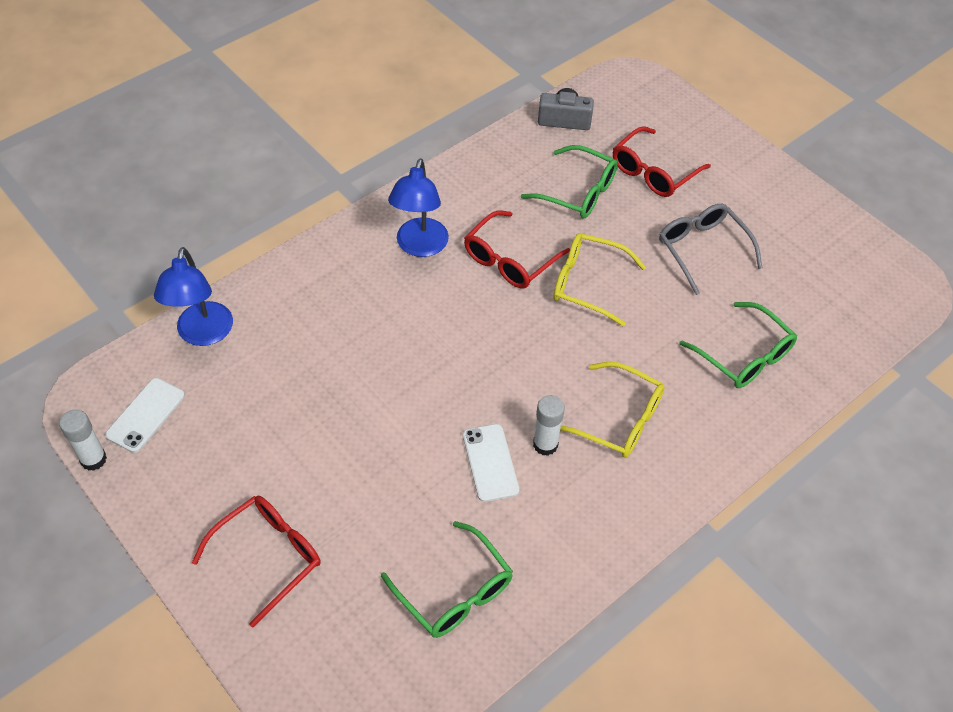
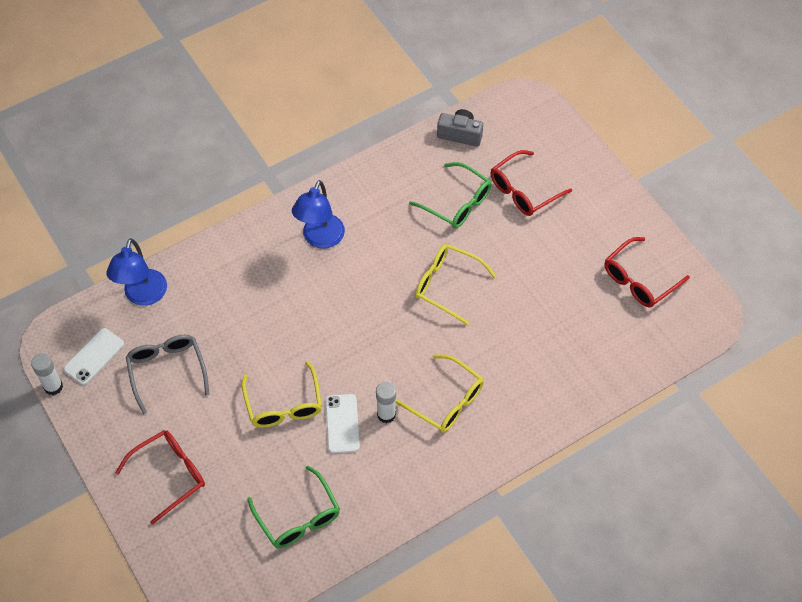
camera: 10 degrees right, 5 degrees up
red glasses [464,210,570,288] -> red glasses moved to [605,237,690,308]
grey glasses [659,204,763,295] -> grey glasses moved to [126,335,209,414]
green glasses [679,302,797,388] -> none
none -> yellow glasses [242,361,322,428]

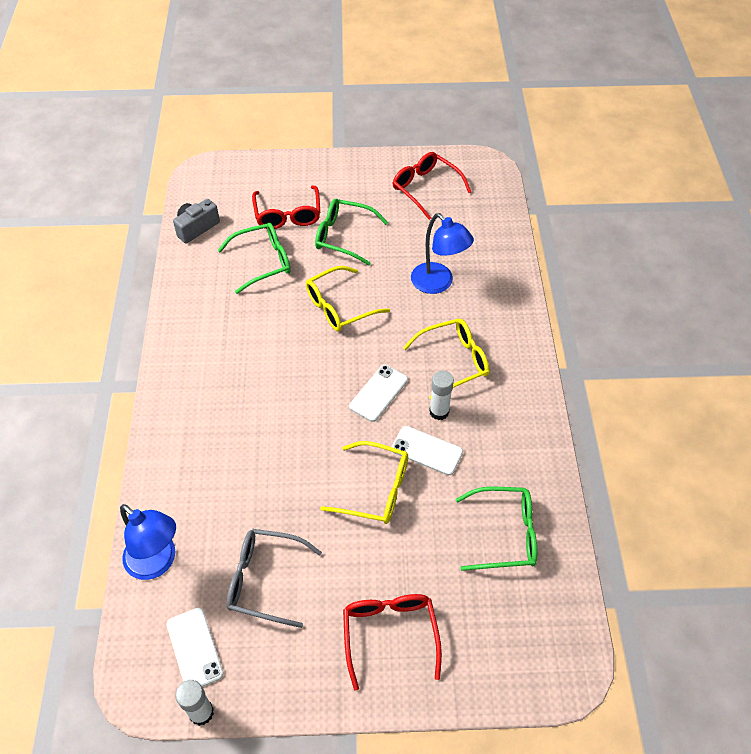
camera: 60 degrees left, 5 degrees down
blue lamp [292,180,345,249] -> blue lamp moved to [411,213,474,294]
red glasses [605,237,690,308] -> red glasses turned 150 degrees clockwise [393,152,471,220]
none -> green glasses [315,199,388,265]
none -> white phone [349,365,408,422]

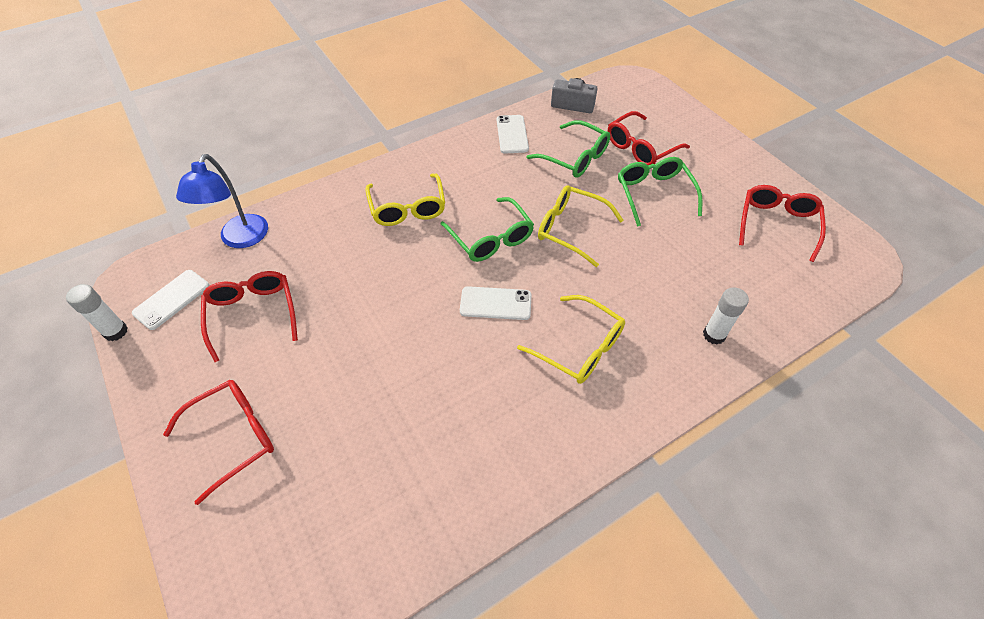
camera: 60 degrees right, 0 degrees up
grey glasses [227,529,322,628] -> red glasses [201,271,298,362]
yellow glasses [320,441,408,524] -> yellow glasses moved to [365,174,445,226]
white phone [392,426,463,475] -> white phone moved to [497,115,529,154]
blue lamp [411,213,474,294] -> none
white glue stick [429,371,454,420] -> white glue stick moved to [703,287,749,345]
green glasses [456,487,537,571] -> green glasses moved to [441,197,534,262]

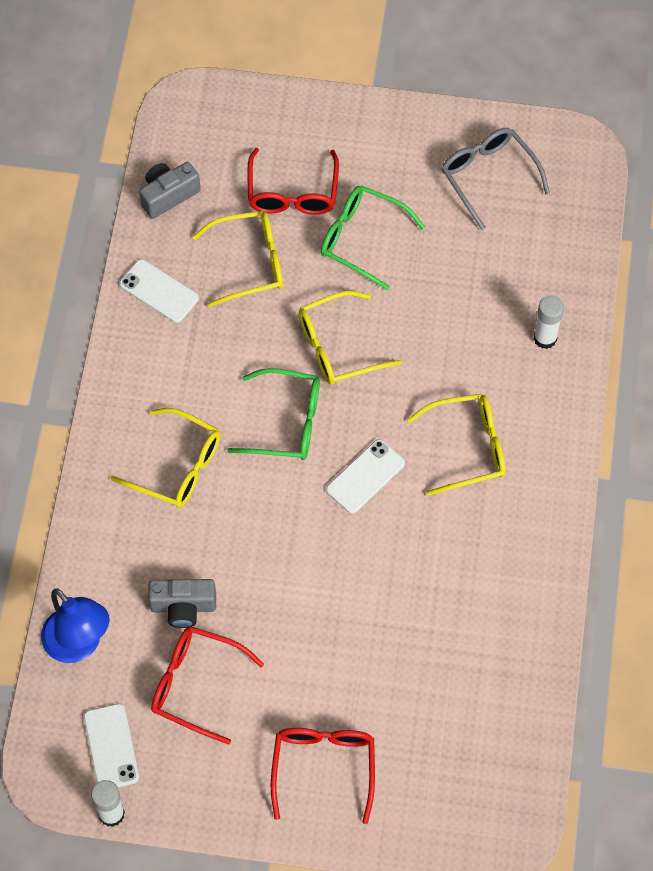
camera: 50 degrees left, 10 degrees up
green glasses [526,120,610,178] -> yellow glasses [192,211,283,307]
red glasses [739,185,826,262] -> grey glasses [441,128,550,230]
none -> grey camera [148,579,216,628]

